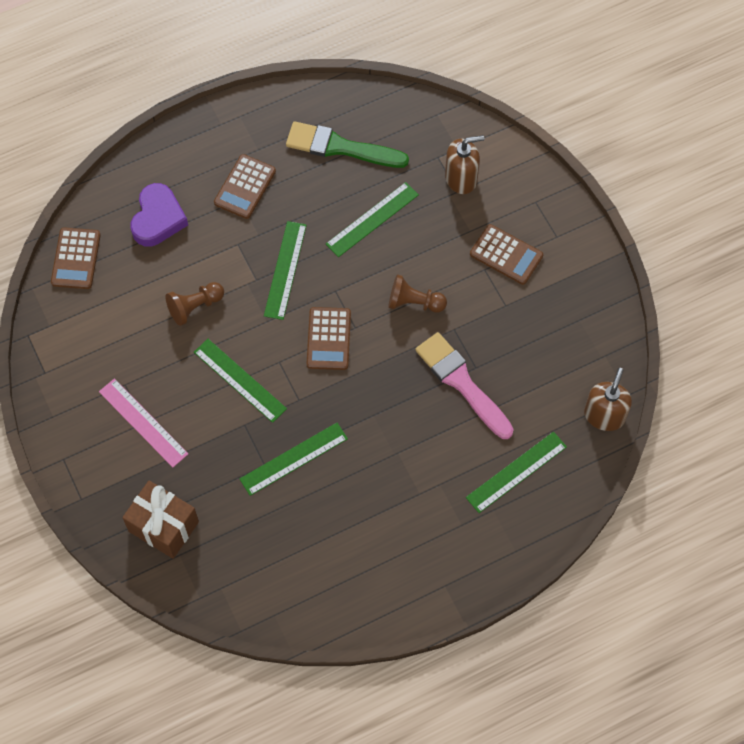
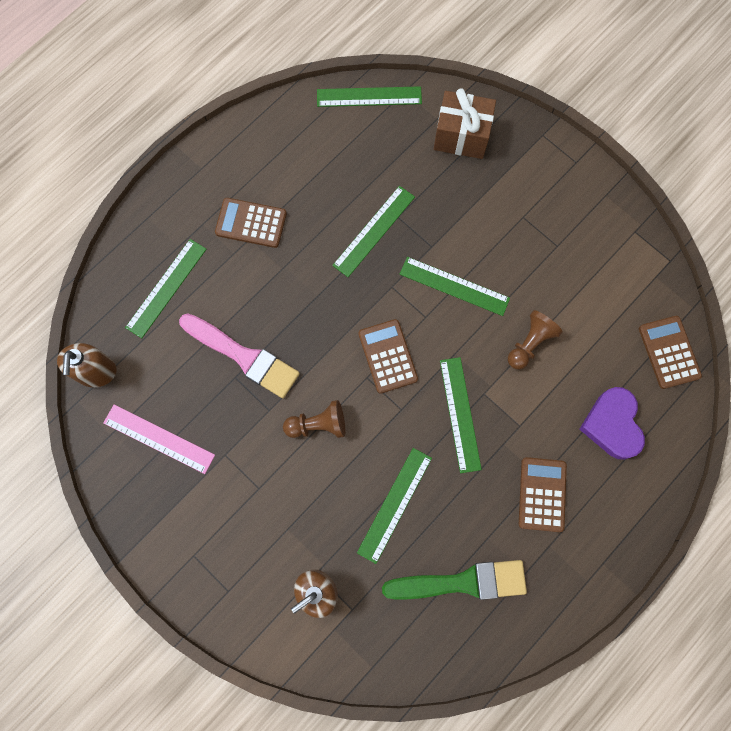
camera: 160 degrees right, 10 degrees up
pink ruler [99,378,188,467] -> pink ruler moved to [103,404,215,474]
brown calculator [470,224,543,285] -> brown calculator moved to [215,198,287,248]
none -> green ruler [317,86,422,107]

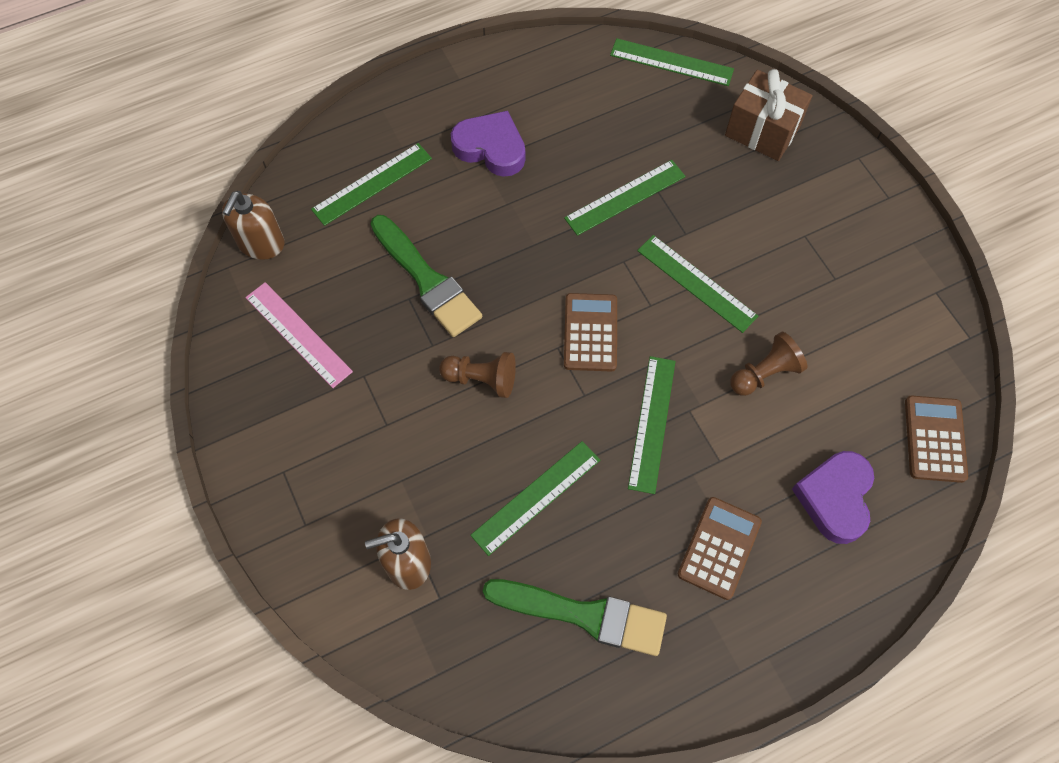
camera: 20 degrees right, 10 degrees down
pink brush [179,313,300,398] -> green brush [370,215,482,337]
brown calculator [215,198,287,248] -> purple heart [451,111,525,177]

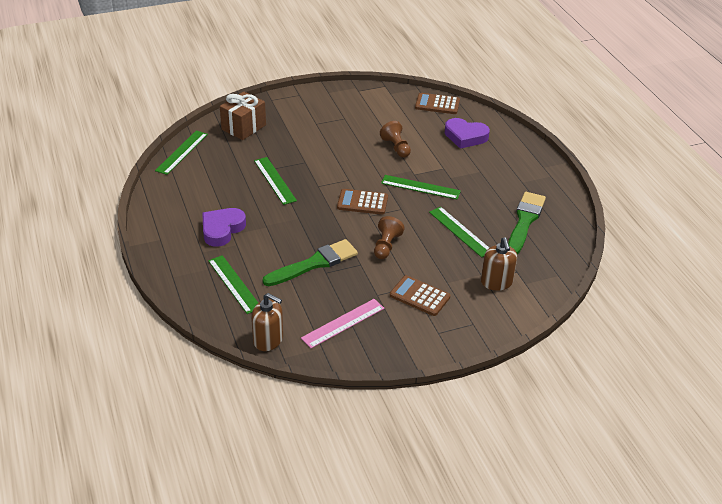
camera: 85 degrees left, 25 degrees down
green ruler [637,235,758,333] -> none
brown calculator [678,497,762,600] -> brown calculator moved to [390,275,450,316]

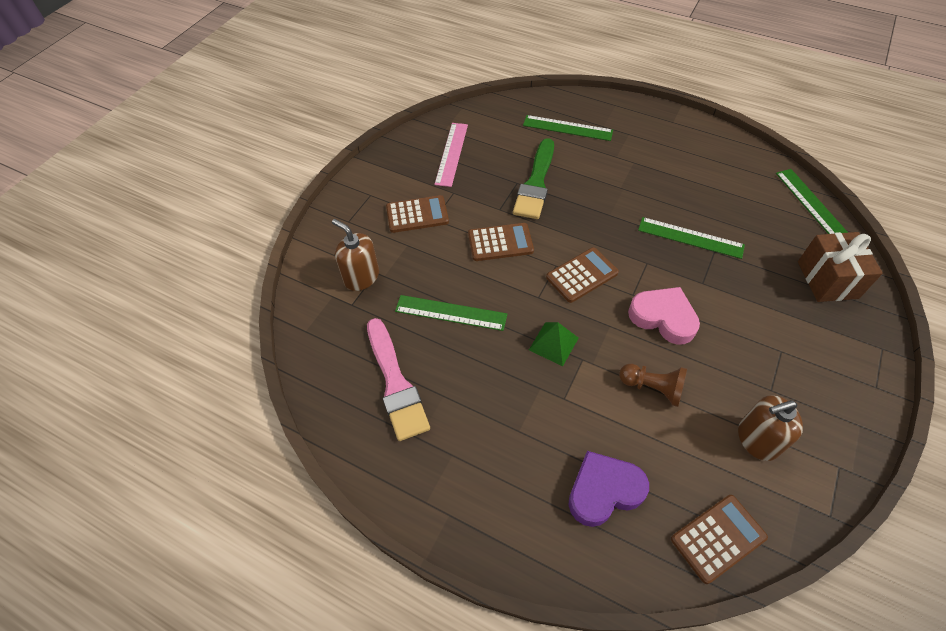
camera: 140 degrees right, 15 degrees up
purple heart [202,208,246,247] -> none
brown soap dispenser [251,293,283,351] -> brown soap dispenser moved to [738,395,803,461]
brown pawn [374,216,404,259] -> brown calculator [468,223,534,261]
green ruler [381,175,461,200] -> green pyramid [529,322,579,366]
green brush [508,192,546,254] -> pink brush [367,318,430,441]
none -> pink heart [628,287,700,345]

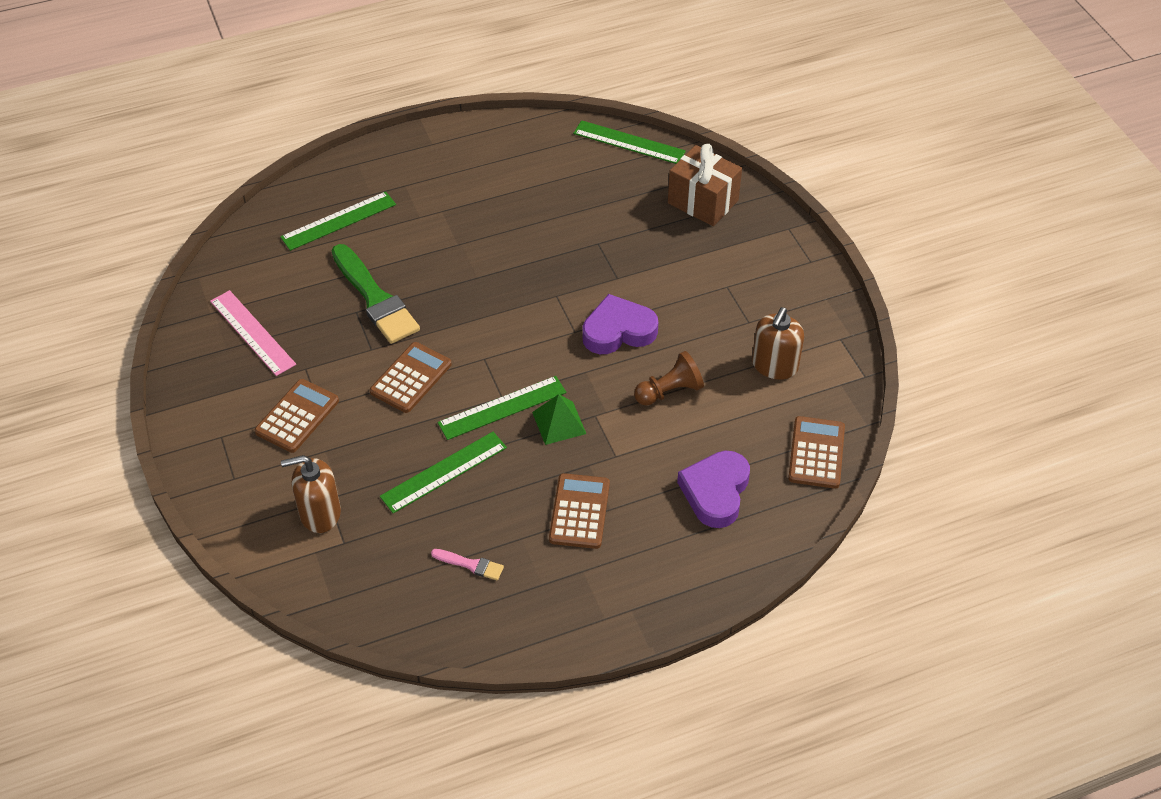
camera: 50 degrees left, 5 degrees down
pink brush [367,318,430,441] -> pink brush [431,549,504,580], size x0.45
brown calculator [546,247,619,303] -> brown calculator moved to [549,473,610,549]
pink heart [628,287,700,345] -> purple heart [582,294,659,354]
green ruler [638,217,745,259] -> green ruler moved to [437,376,566,440]

